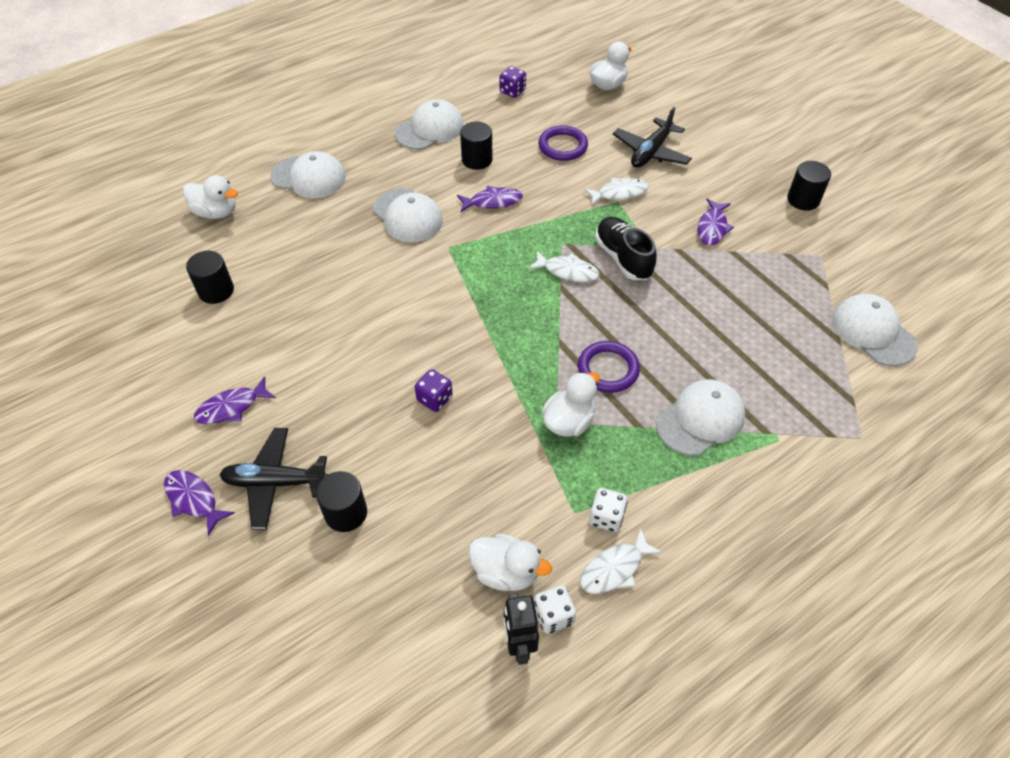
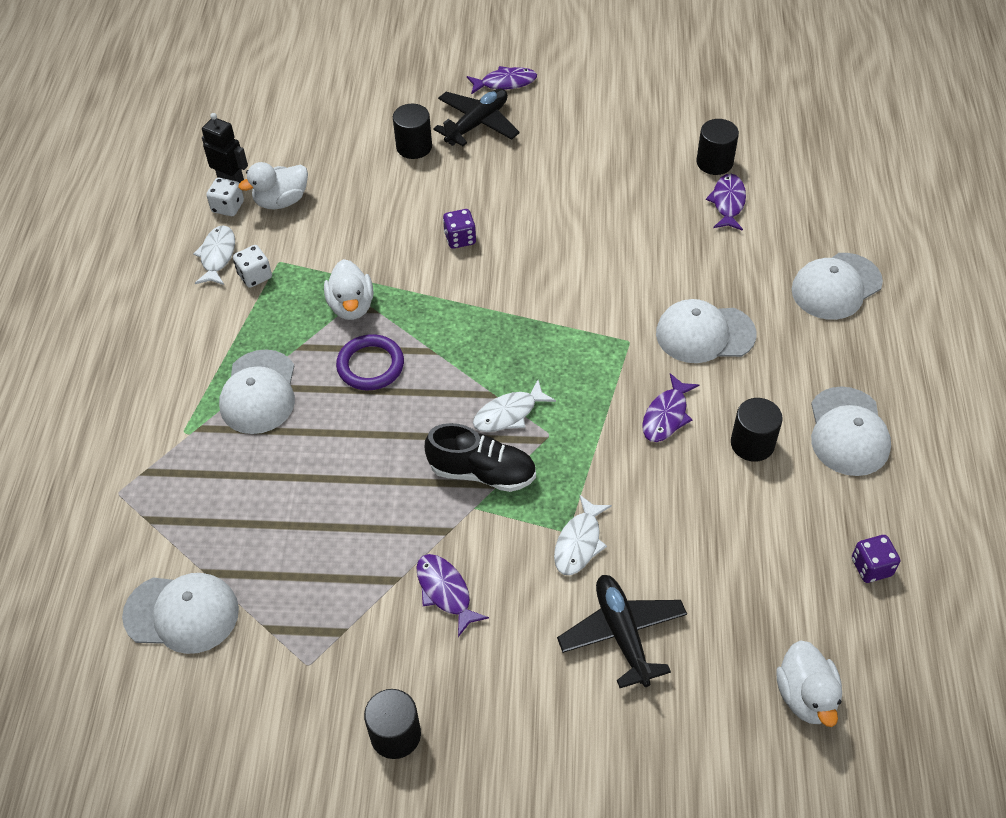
camera: 130 degrees right, 0 degrees up
white duck [183,175,238,219] -> none
purple fish [194,376,276,424] -> purple fish moved to [706,174,746,231]
purple ring [538,125,588,161] -> none

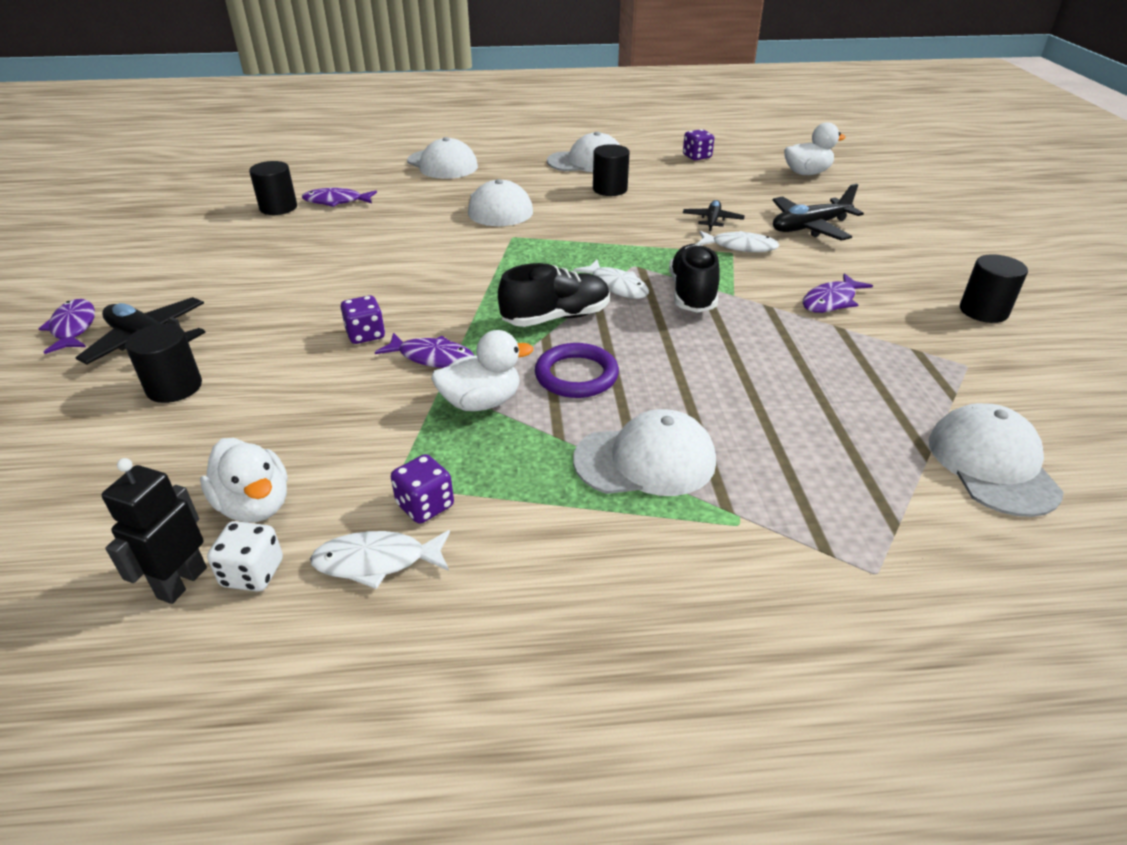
camera: 100 degrees left, 15 degrees down
white dice [233,245,272,288] -> purple dice [391,454,454,524]
purple fish [642,373,699,442] -> purple fish moved to [375,333,474,368]
none -> black shoe [498,263,610,327]
none -> black plane [683,200,745,231]

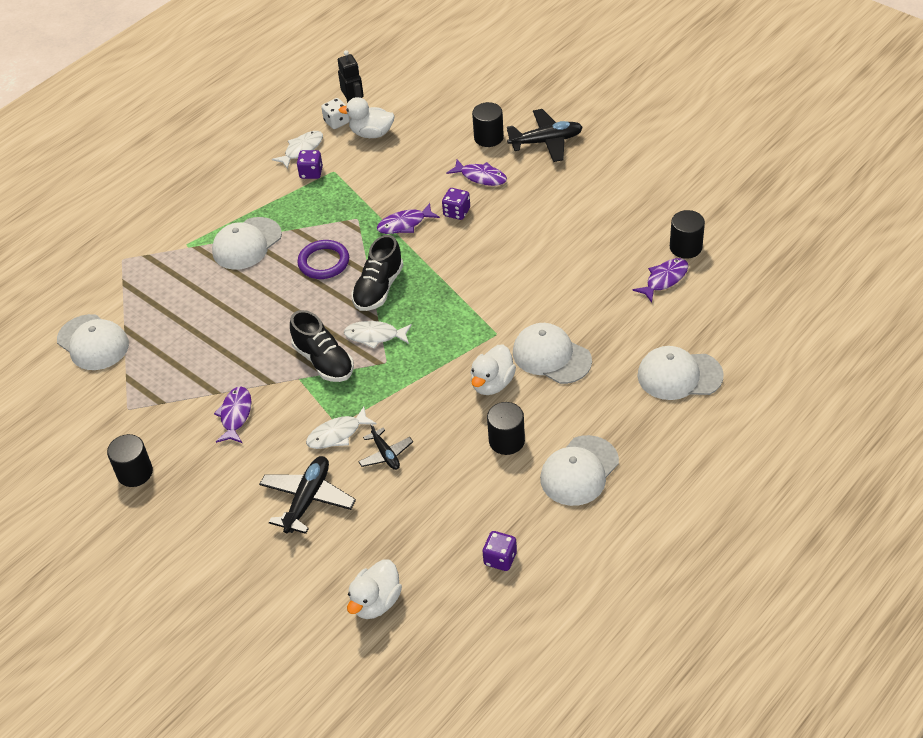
camera: 140 degrees right, 10 degrees up
purple fish [39,299,95,354] -> purple fish moved to [447,159,507,186]
white duck [431,330,533,411] -> white duck moved to [471,344,516,395]

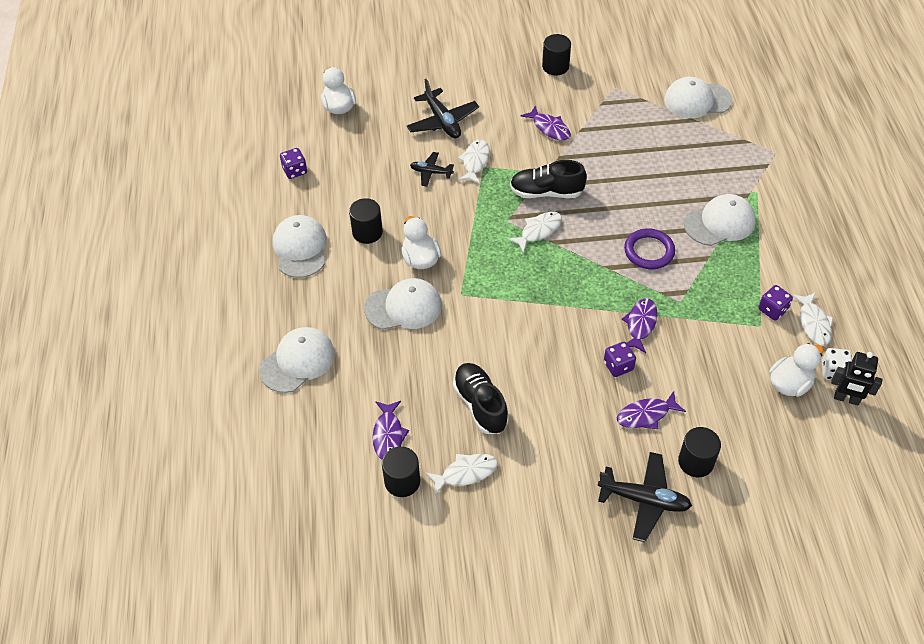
camera: 130 degrees right, 5 degrees up
white cap [212,217,282,270] -> white cap turned 75 degrees clockwise [684,194,756,246]
black shoe [351,235,404,311] -> black shoe moved to [453,363,509,434]
black plane [507,109,583,162] -> black plane turned 105 degrees counterclockwise [598,452,692,542]
none -> white fish [426,454,498,496]

